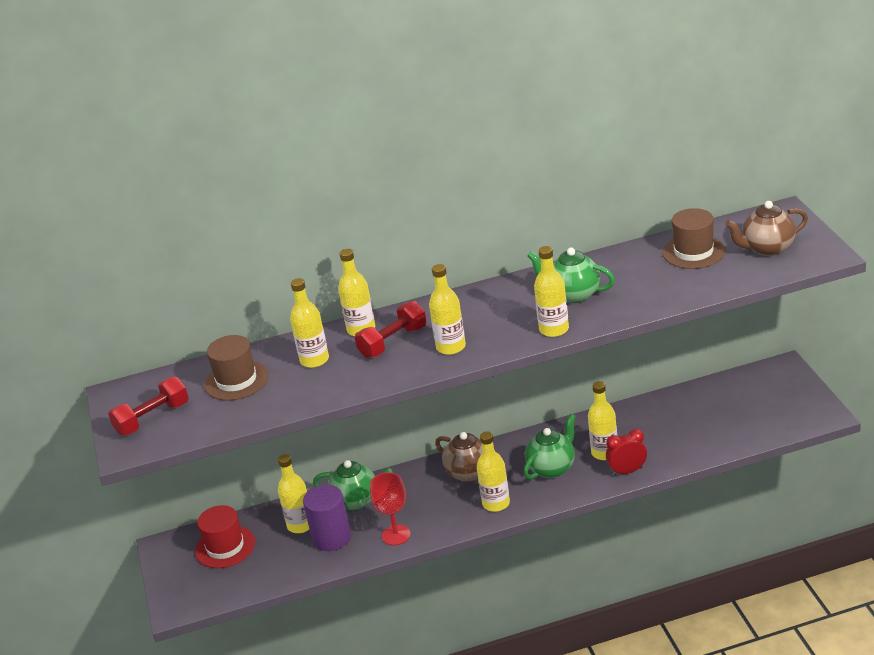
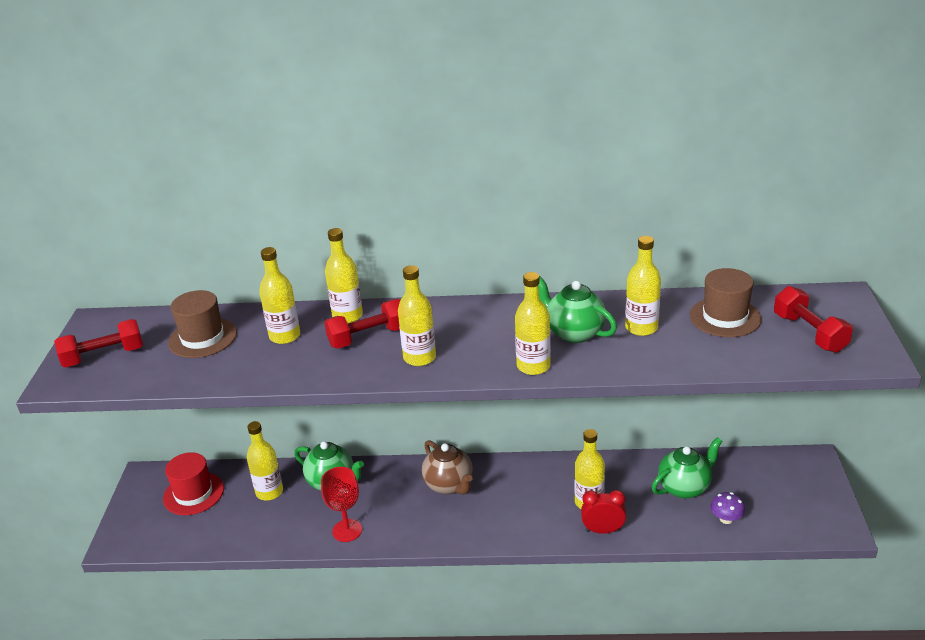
camera: 15 degrees right, 0 degrees up
purple cylinder [303,485,351,551] -> none
yellow bottle [477,431,510,512] -> yellow bottle moved to [625,236,661,336]
green teapot [524,414,576,480] -> green teapot moved to [652,437,722,499]
brown teapot [725,201,808,256] -> red dumbbell [774,286,853,353]
none -> purple mushroom [710,492,745,524]

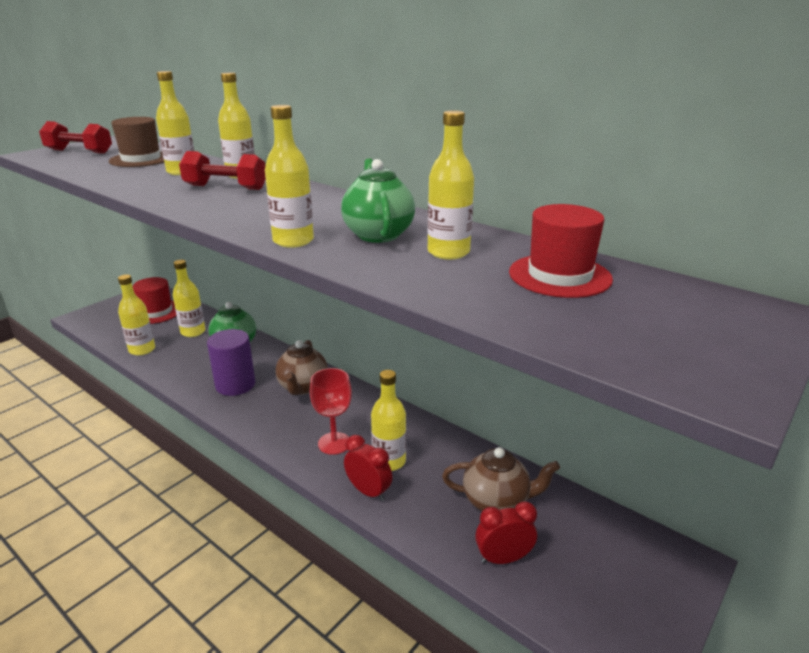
camera: 35 degrees right, 5 degrees down
red goblet [321,467,362,542] -> red goblet moved to [310,368,352,455]
yellow bottle [398,265,436,366] -> yellow bottle moved to [118,274,155,355]
green teapot [652,437,722,499] -> brown teapot [442,447,560,511]
brown hat [690,268,762,337] -> red hat [509,204,613,298]
purple mushroom [710,492,745,524] -> red clock [475,501,537,564]
red dumbbell [774,286,853,353] -> none
none -> purple cylinder [207,329,256,396]

